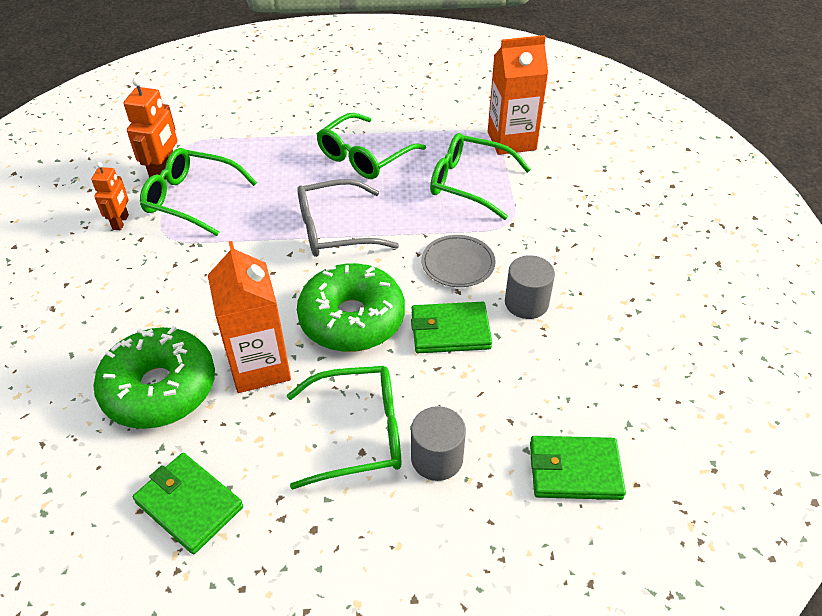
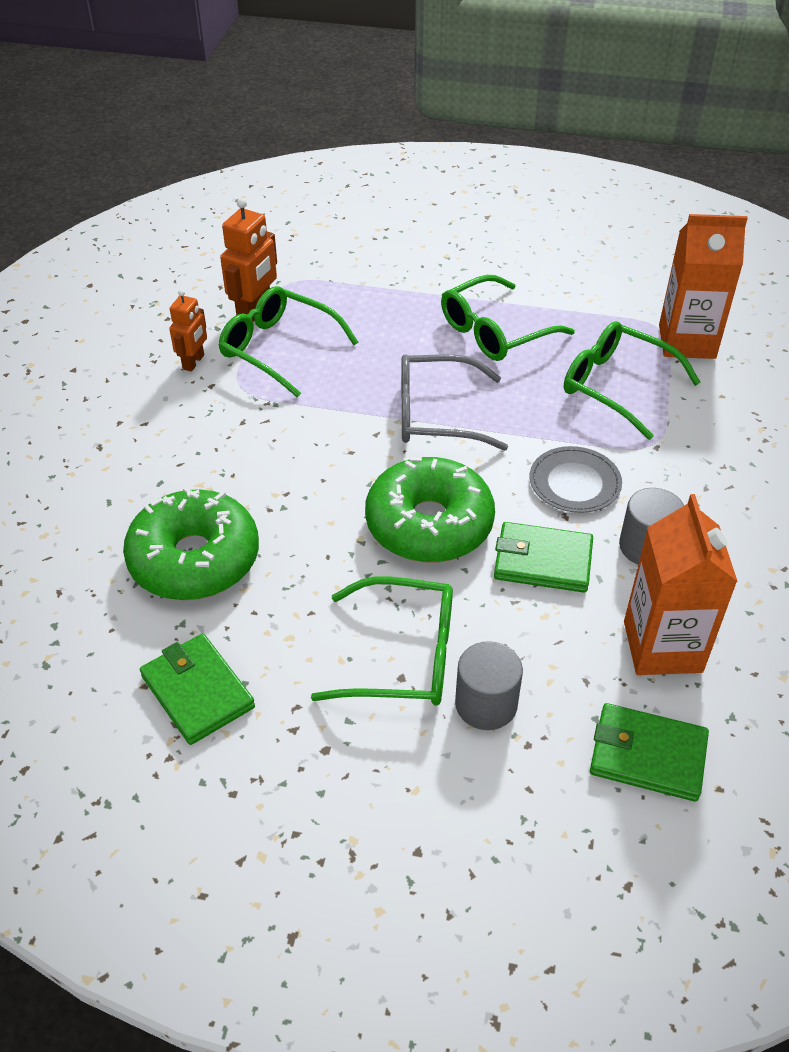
camera: 15 degrees right, 0 degrees up
orange carton [208,241,291,393] -> orange carton moved to [624,494,738,675]

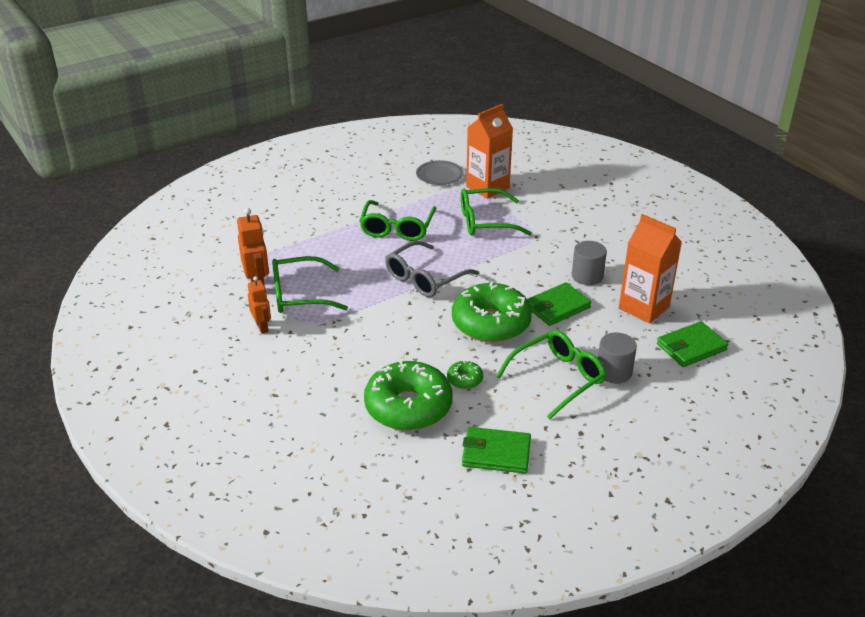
camera: 45 degrees left, 10 degrees down
grey plate [530,446,622,513] -> grey plate moved to [416,160,464,185]
none -> green donut [447,360,483,389]

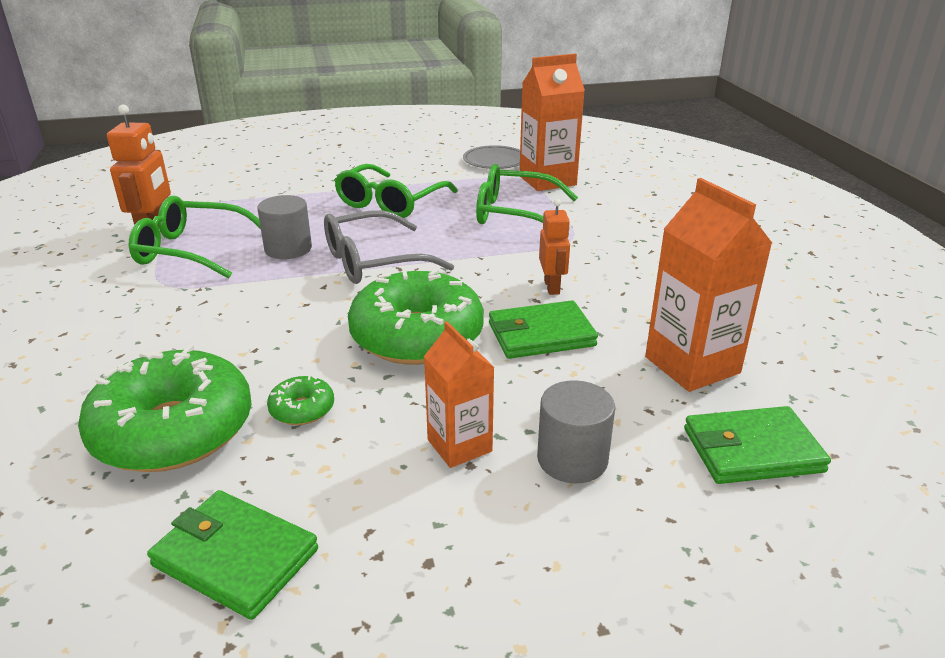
camera: 20 degrees right, 5 degrees down
orange robot [248,276,271,334] -> orange robot moved to [539,199,570,295]
green glasses [496,330,606,419] -> orange carton [424,321,494,468]
grey cylinder [572,241,607,285] -> grey cylinder moved to [257,195,312,259]

